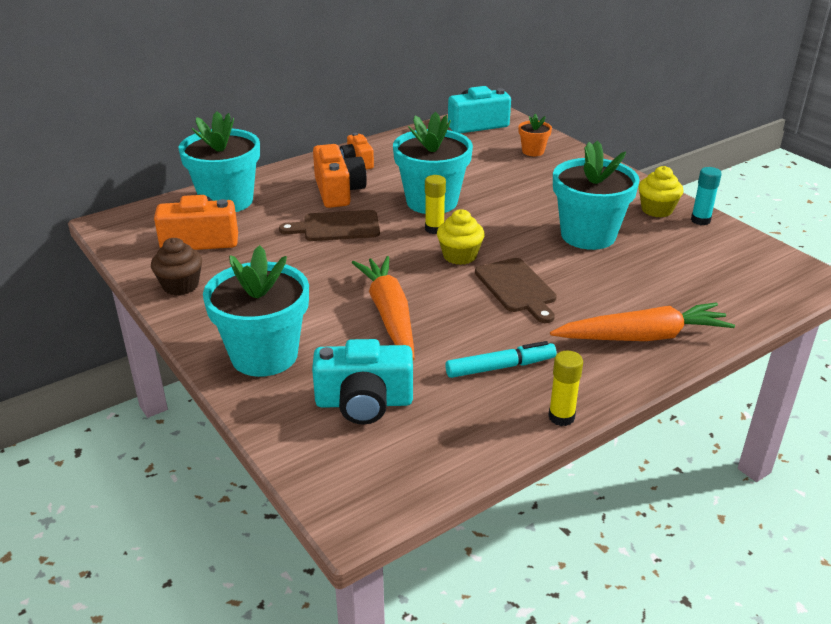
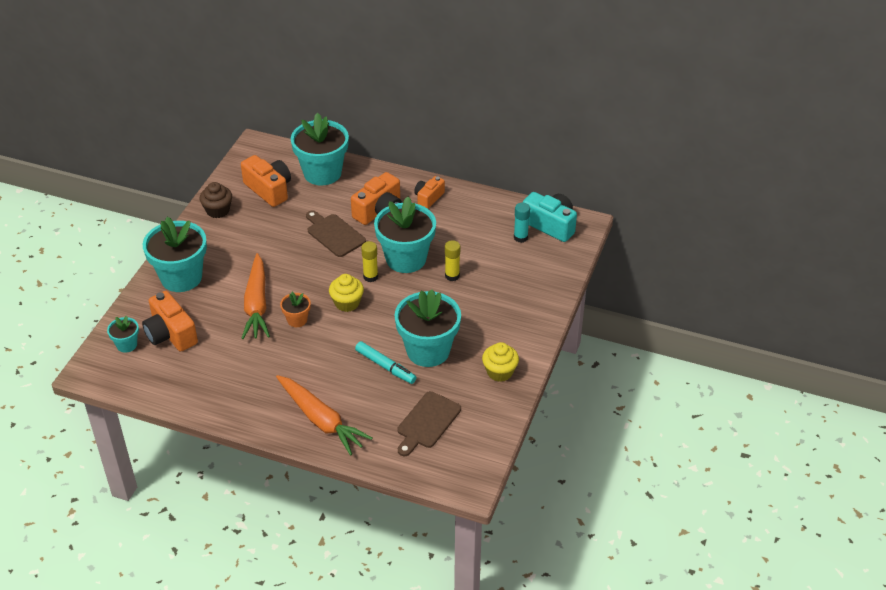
camera: 55 degrees right, 10 degrees up
turquoise camera [312,339,413,425] -> orange camera [142,291,198,352]
orange carrot [352,256,415,360] -> orange carrot turned 135 degrees clockwise [241,253,270,339]
turquoise marker [445,341,556,378] -> turquoise marker moved to [355,341,417,384]
brown cutting board [475,258,557,323] -> brown cutting board moved to [397,391,461,456]
orange flower pot [519,114,552,156] -> orange flower pot moved to [280,292,311,327]
yellow glue stick [548,351,583,426] -> yellow glue stick moved to [445,240,460,281]
turquoise glue stick [691,167,722,225] -> turquoise glue stick moved to [514,202,530,243]
none -> turquoise flower pot [107,315,139,353]

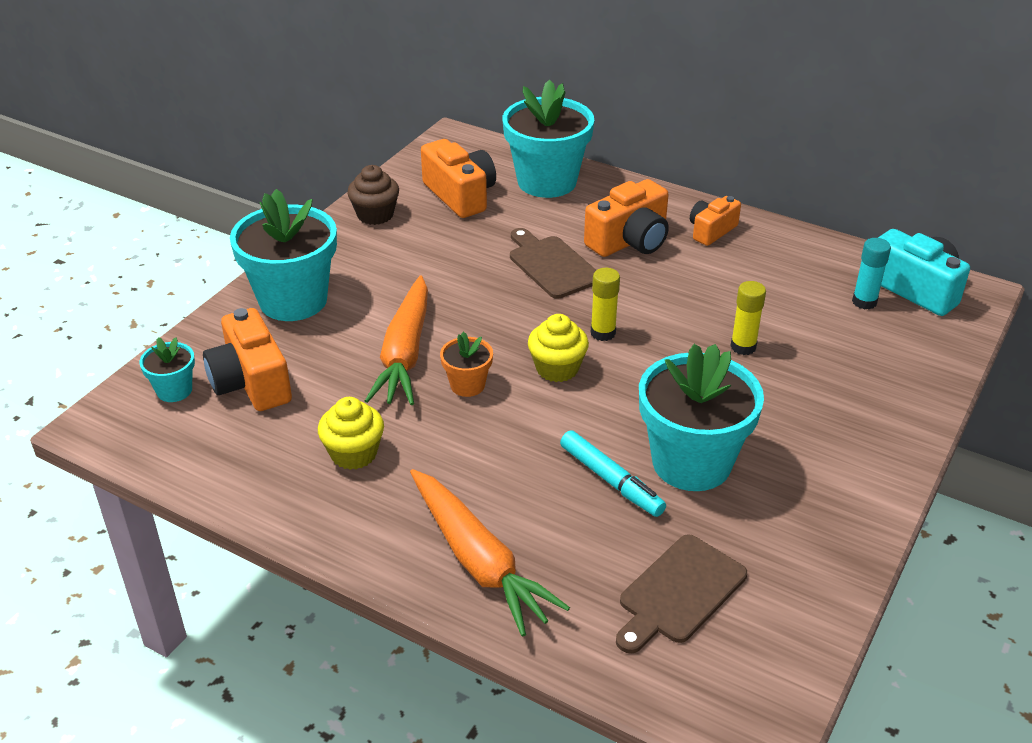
camera: 10 degrees right, 5 degrees down
turquoise flower pot [374,197,436,273] -> none
yellow cupcake [482,342,519,382] -> yellow cupcake moved to [318,397,384,470]

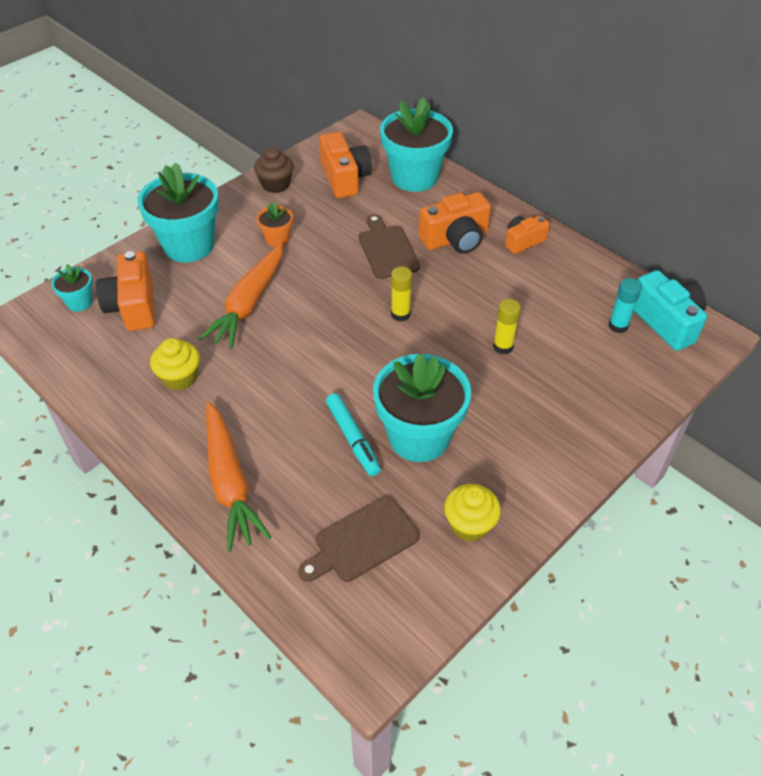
camera: 15 degrees right, 10 degrees up
orange flower pot [440,332,493,397] -> orange flower pot moved to [257,202,293,247]
yellow cupcake [528,314,589,382] -> yellow cupcake moved to [444,484,501,542]

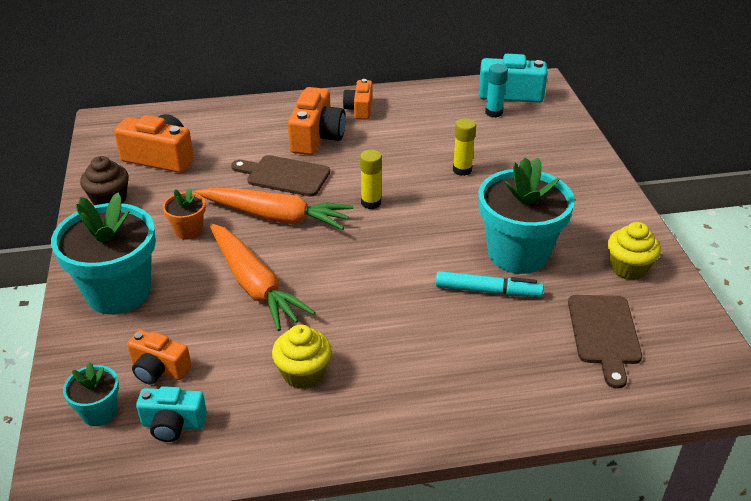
camera: 55 degrees left, 10 degrees down
orange camera [96,251,155,331] -> orange camera [127,330,191,384], size x0.62
orange carrot [206,401,271,552] -> orange carrot moved to [195,187,353,230]
turquoise flower pot [380,97,453,192] -> none
none -> turquoise camera [136,386,207,442]

